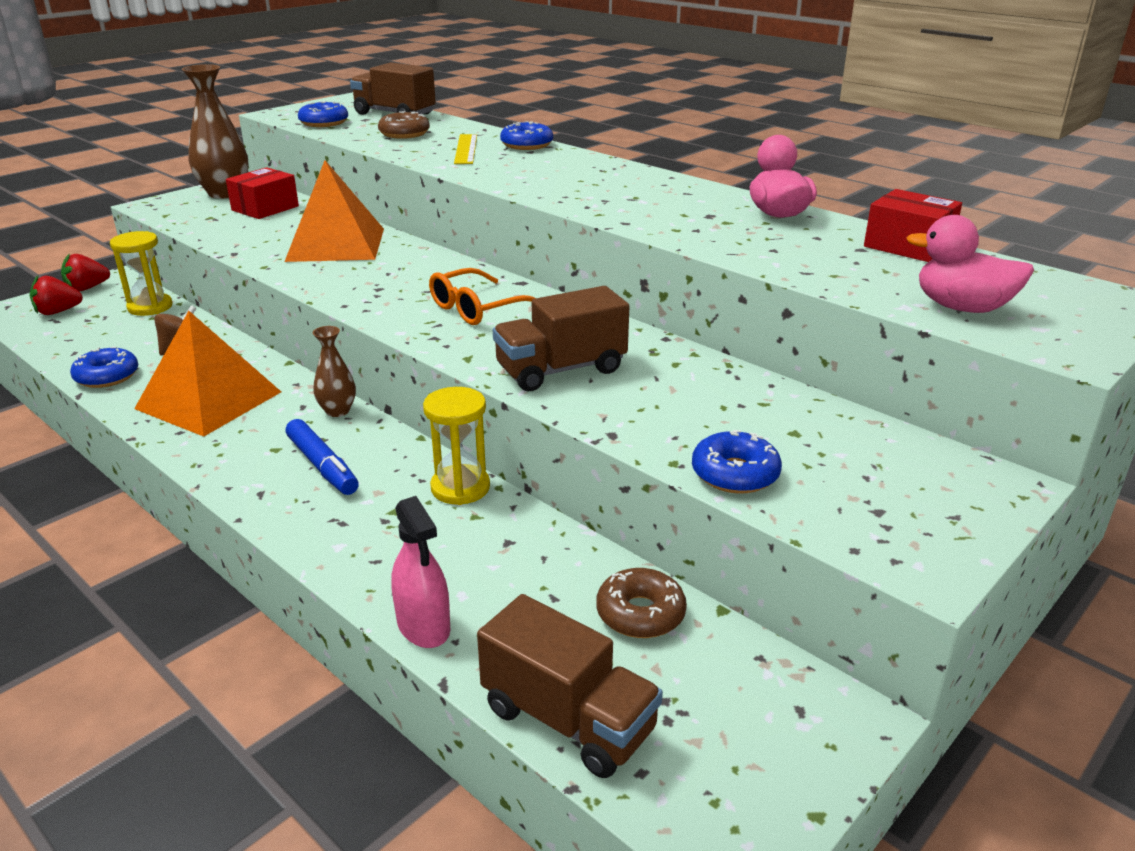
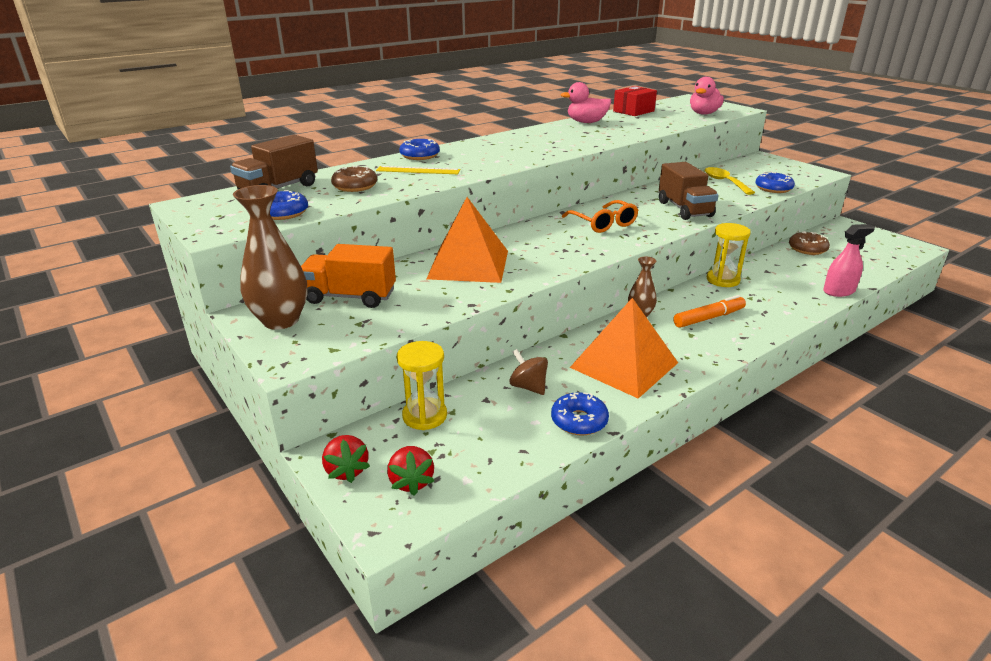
camera: 80 degrees left, 0 degrees up
red box [226,167,299,219] -> orange truck [301,244,396,308]
blue marker [286,419,359,495] -> orange marker [673,295,746,328]
brown truck [477,594,663,778] -> none
none -> yellow spoon [705,167,755,195]

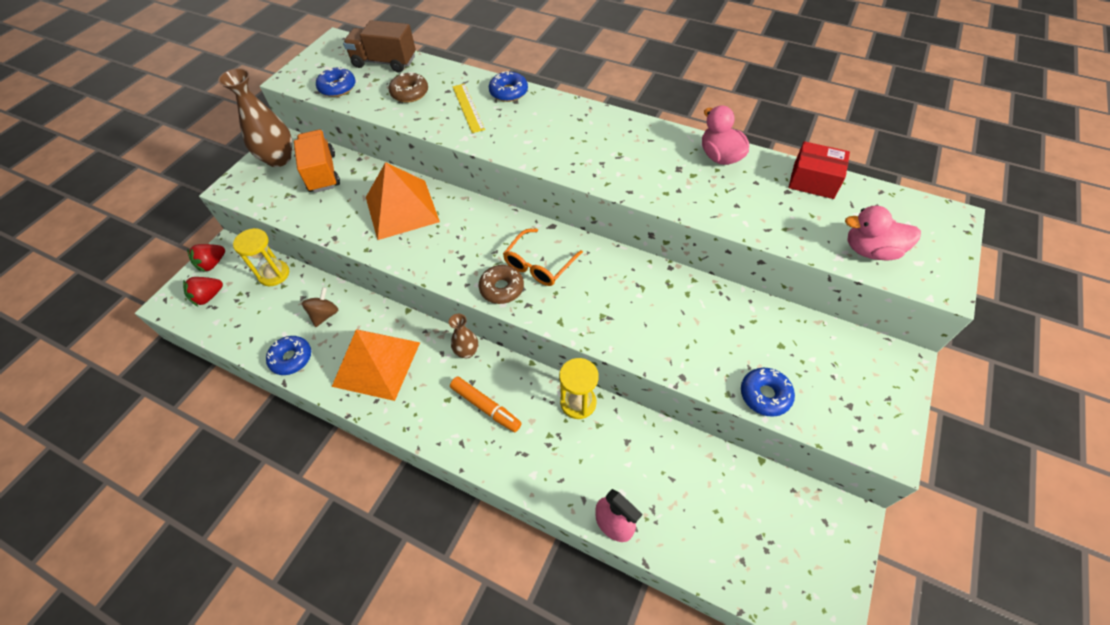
camera: 65 degrees right, 25 degrees up
brown truck [659,162,719,220] -> none
yellow spoon [705,167,755,195] -> none
brown donut [789,231,830,255] -> brown donut moved to [479,265,524,304]

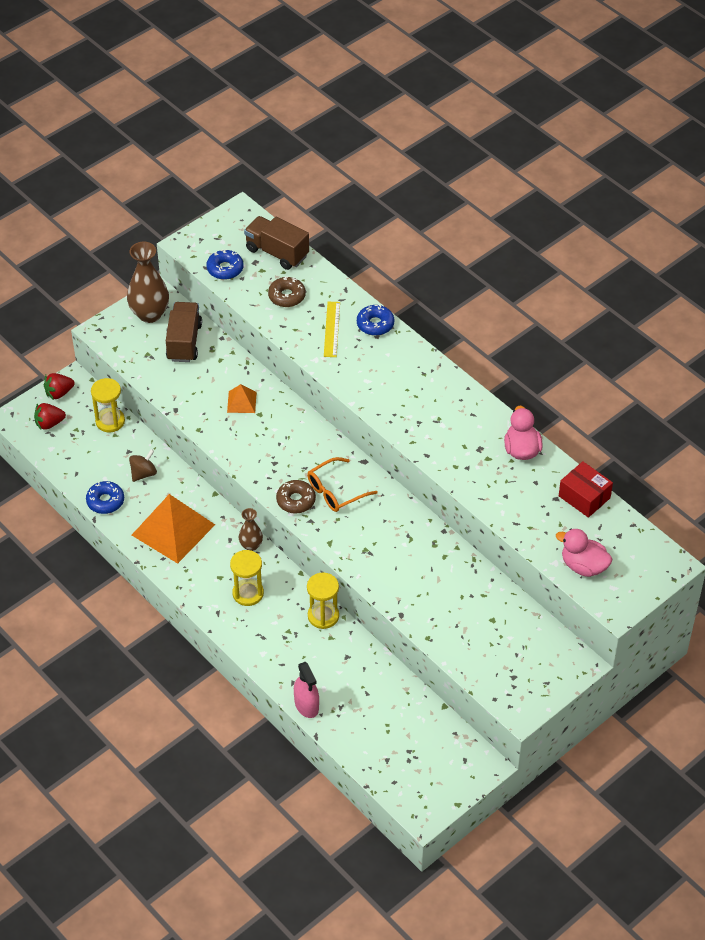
camera: 20 degrees right, 5 degrees down
orange truck [294,130,340,193] -> brown truck [166,302,202,362]
orange pyramid [366,162,440,240] -> orange pyramid [227,384,257,413], size x0.48
orange marker [450,377,522,432] -> yellow hourglass [230,550,264,606]
blue donut [741,368,795,417] -> none

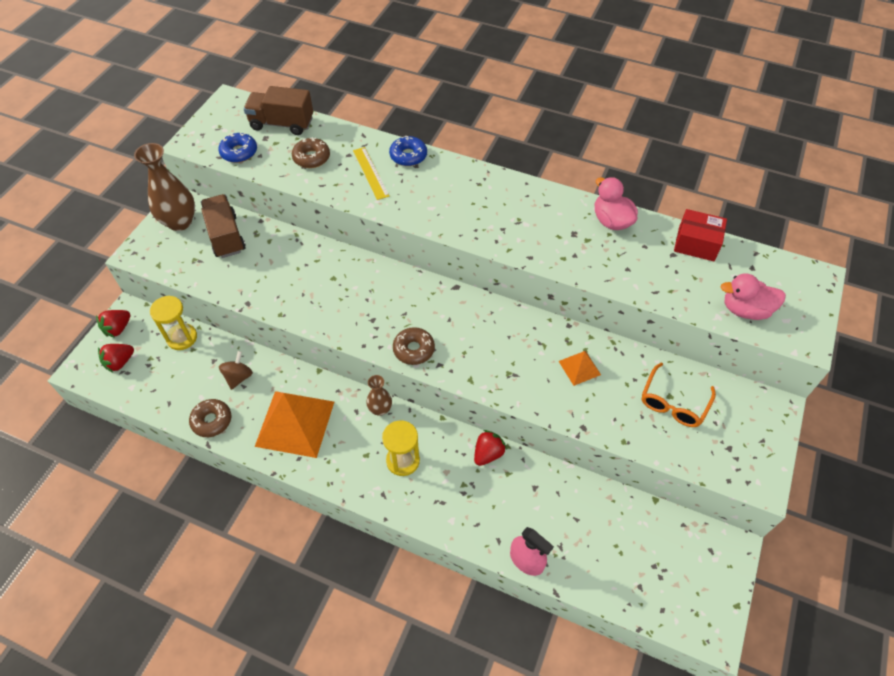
camera: 25 degrees left, 5 degrees up
blue donut [86,481,124,514] -> brown donut [189,399,231,437]
orange pyramid [227,384,257,413] -> orange pyramid moved to [559,351,601,386]
orange glasses [307,457,378,512] -> orange glasses moved to [641,363,716,427]
yellow hourglass [307,573,339,629] -> red strawberry [474,430,507,466]

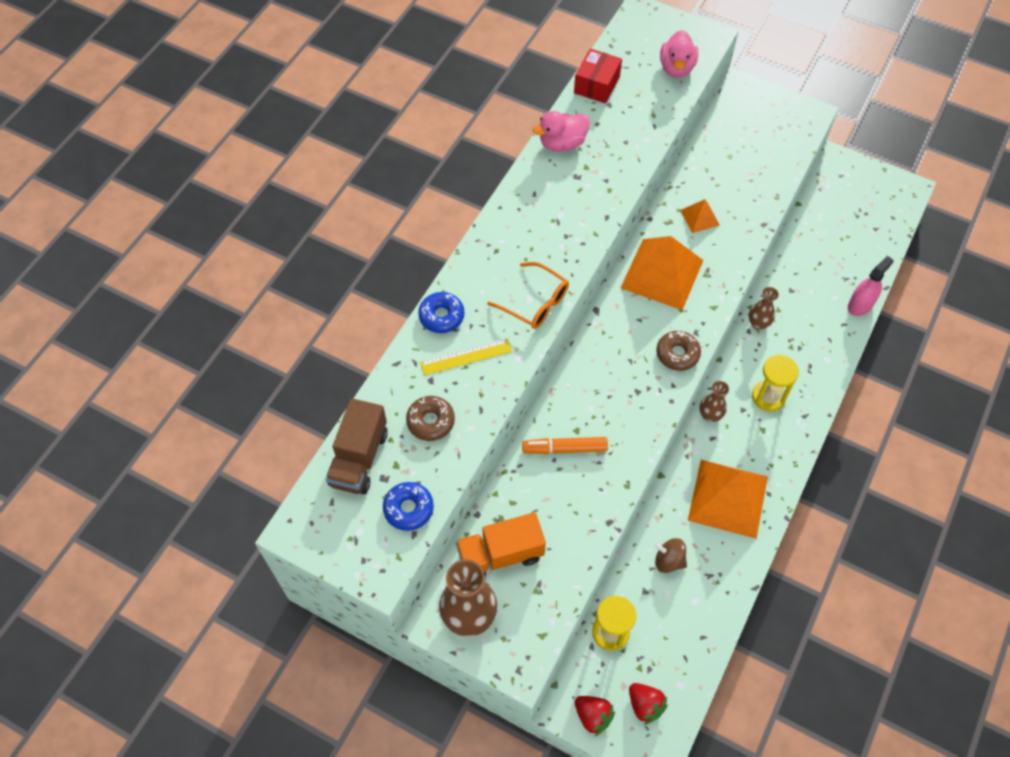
camera: 85 degrees left, 5 degrees up
brown donut [189,399,231,437] -> none
brown truck [201,194,246,258] -> orange truck [456,512,546,576]
red strawberry [474,430,507,466] -> brown vase [749,287,779,330]
orange glasses [641,363,716,427] -> orange glasses moved to [487,262,569,329]
none -> orange marker [522,437,608,454]
none -> orange pyramid [621,236,704,310]

